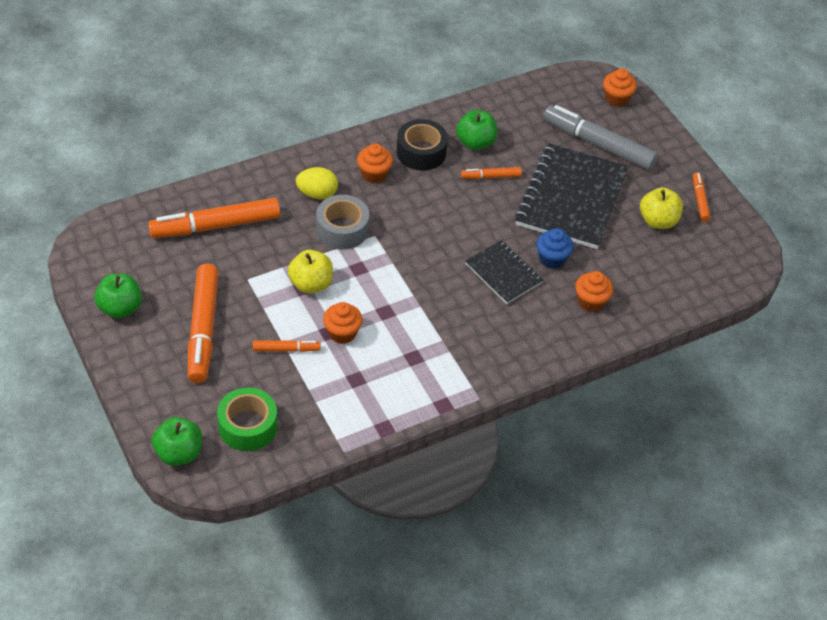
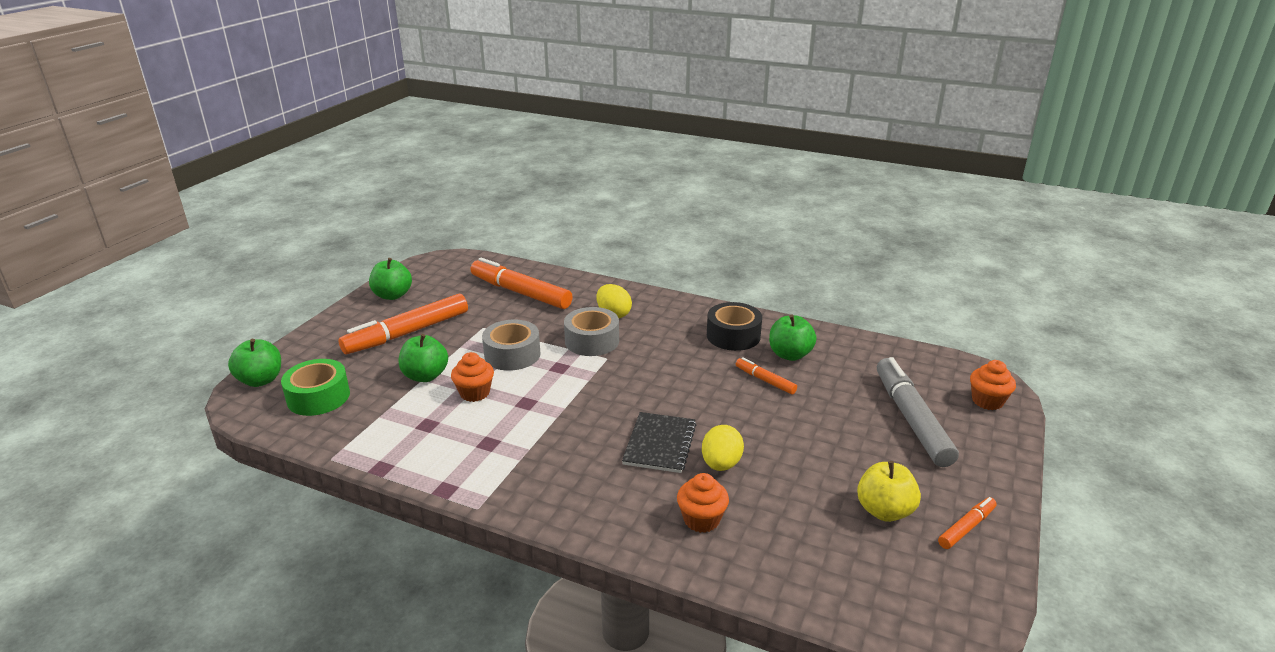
camera: 55 degrees right, 20 degrees down
orange marker [253,340,320,352] -> green apple [399,334,448,382]
yellow apple [288,250,333,294] -> grey tape [482,320,541,371]
orange cupcake [357,143,393,183] -> none
black notebook [515,143,629,249] -> none
blue cupcake [536,228,574,269] -> yellow egg [702,425,744,471]

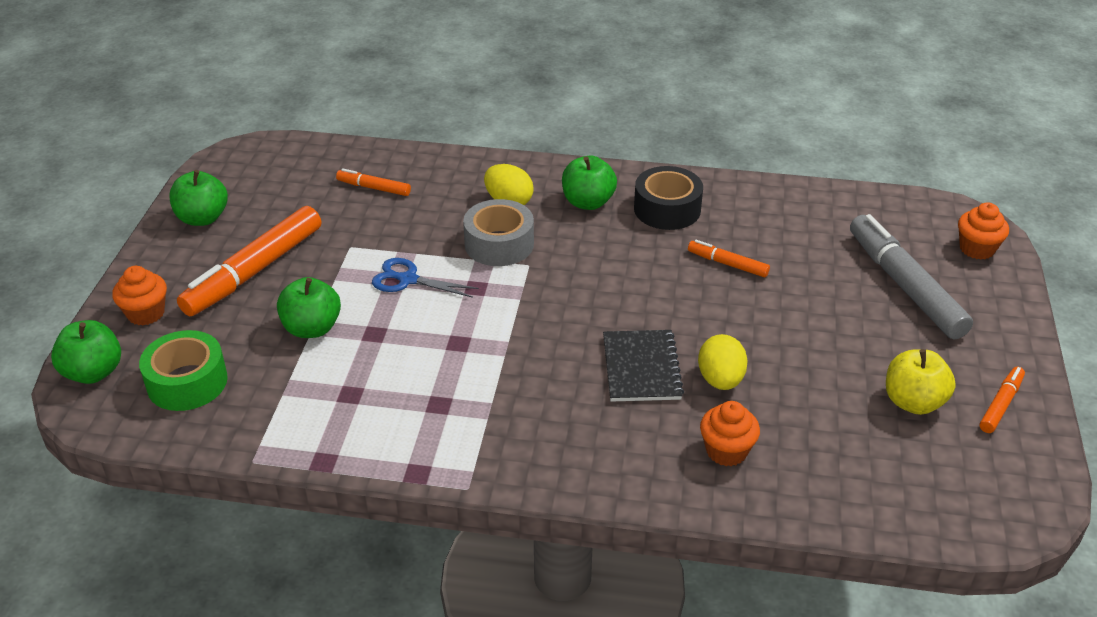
camera: 15 degrees left, 10 degrees up
orange cupcake [451,352,494,402] -> orange cupcake moved to [112,266,167,325]
orange marker [471,258,573,309] -> orange marker [336,168,411,196], size x0.48
grey tape [482,320,541,371] -> blue scissors [372,258,479,298]
green apple [769,314,816,361] -> green apple moved to [562,156,617,210]

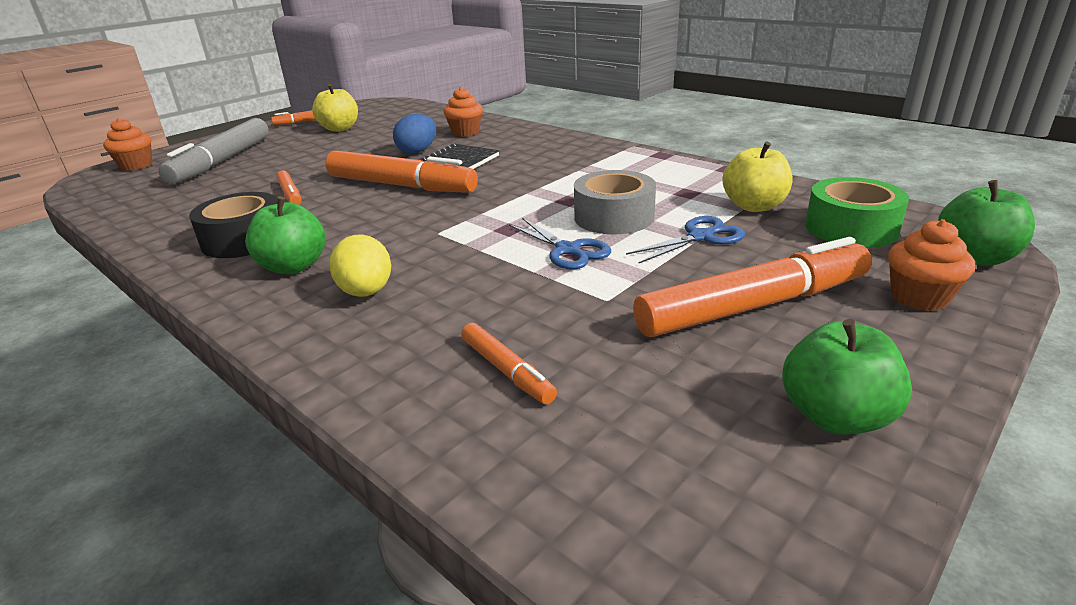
camera: 145 degrees left, 10 degrees down
green apple [277,277,341,338] -> blue scissors [626,216,745,263]
grey tape [463,199,534,266] -> grey tape moved to [574,170,656,234]
yellow egg [698,334,748,390] -> blue egg [393,114,436,154]
none -> orange marker [325,150,478,193]
none -> yellow apple [722,142,793,212]

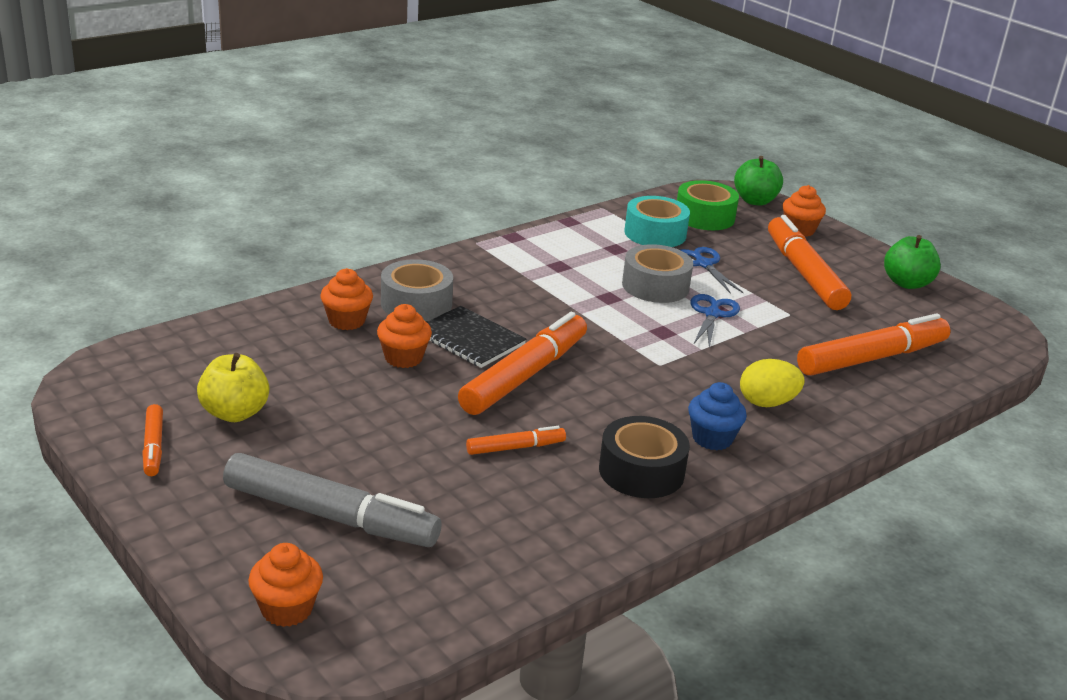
camera: 85 degrees left, 0 degrees up
green apple [245,196,325,274] -> blue cupcake [688,382,747,450]
blue egg [393,114,436,154] -> orange cupcake [377,304,432,368]
orange marker [461,323,557,404] -> orange marker [797,313,951,376], size x2.06
blue scissors [508,218,611,269] -> blue scissors turned 45 degrees counterclockwise [691,294,740,348]
yellow apple [722,142,793,212] -> turquoise tape [624,196,690,247]
none -> grey tape [381,259,453,321]

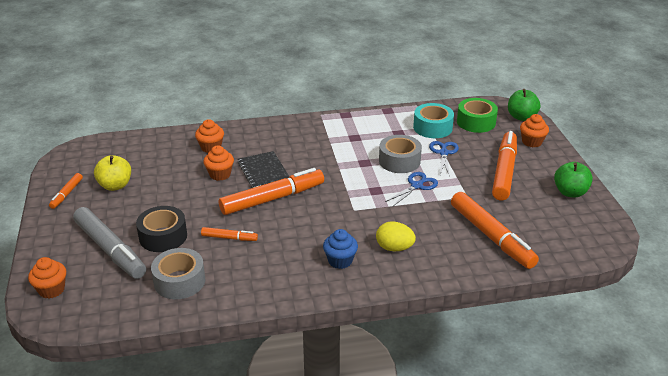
camera: 30 degrees right, 5 degrees up
grey tape [381,259,453,321] -> grey tape moved to [151,248,206,299]
black tape [599,416,690,498] -> black tape moved to [136,206,187,252]
orange marker [797,313,951,376] -> orange marker turned 60 degrees clockwise [451,192,539,269]

